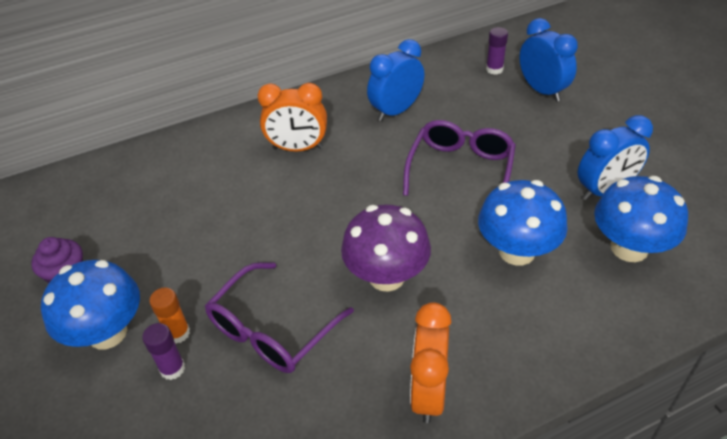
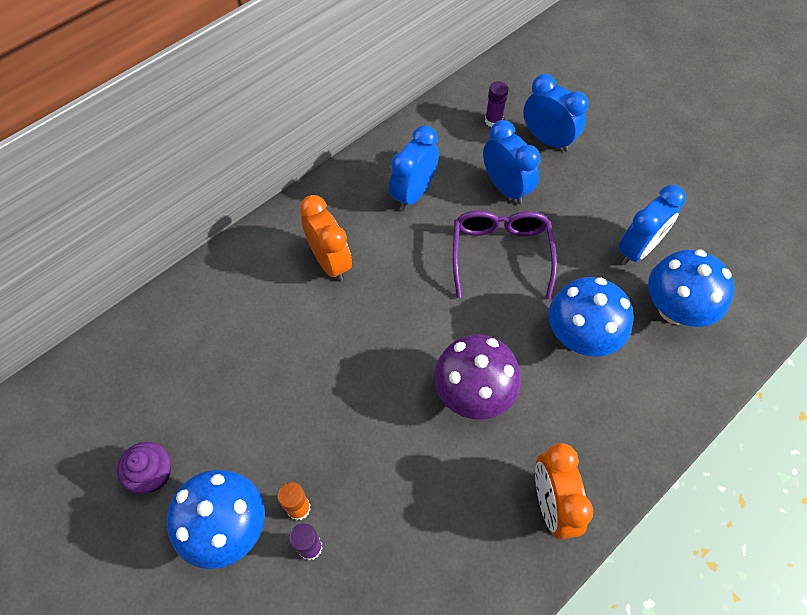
camera: 20 degrees left, 15 degrees up
purple glasses [205,262,354,373] -> none
orange clock [258,83,327,152] -> orange clock turned 105 degrees counterclockwise [300,195,352,281]
none -> blue clock [483,120,541,204]

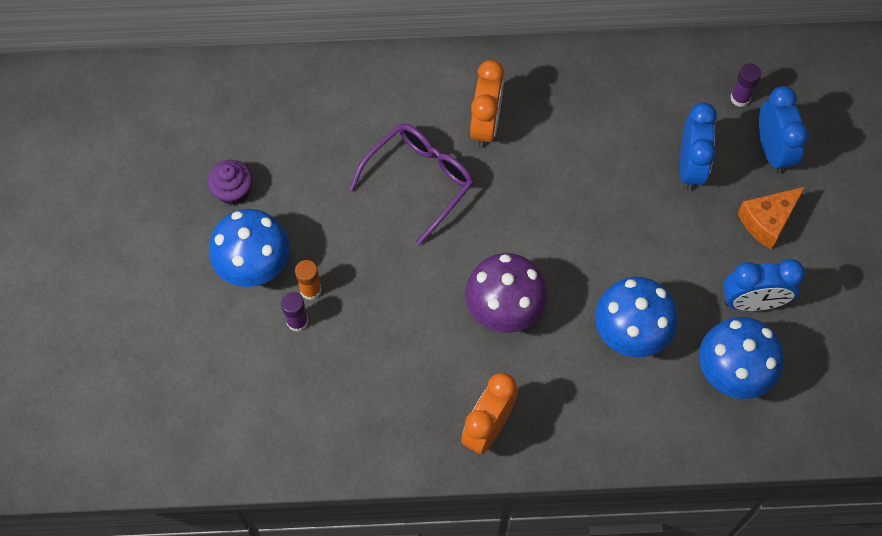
camera: 40 degrees right, 5 degrees up
blue clock [389,125,439,211] -> none
purple glasses [453,211,557,299] -> purple glasses moved to [349,124,474,245]
none -> orange cheese [738,186,806,249]

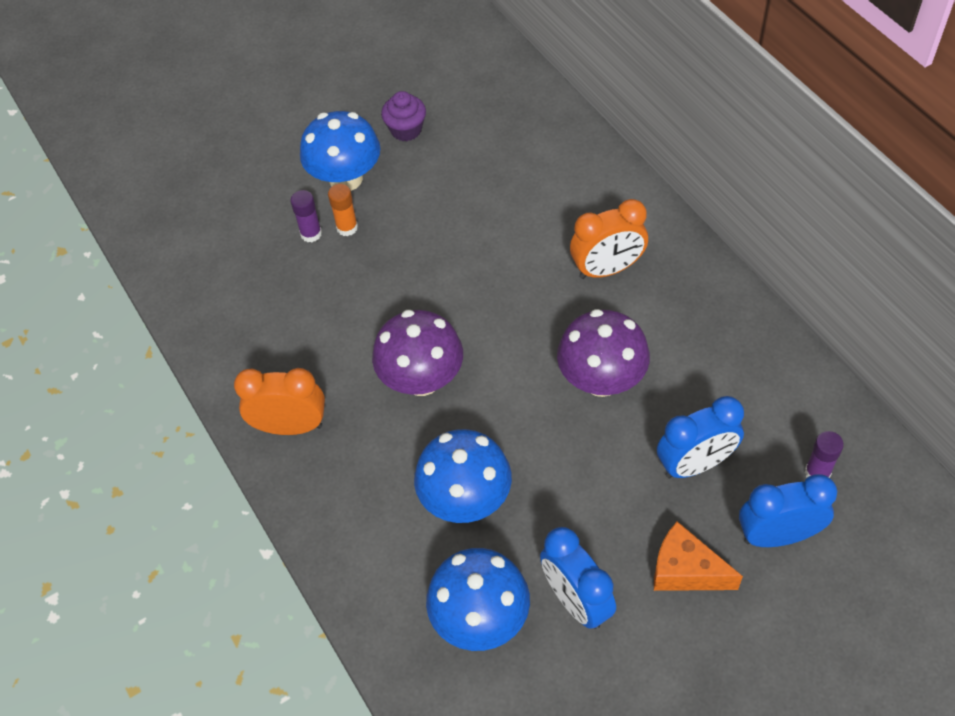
camera: 65 degrees right, 10 degrees down
purple glasses [349,124,474,245] -> none
blue clock [759,86,809,174] -> blue clock turned 150 degrees counterclockwise [739,474,837,547]
none -> purple mushroom [557,309,650,397]

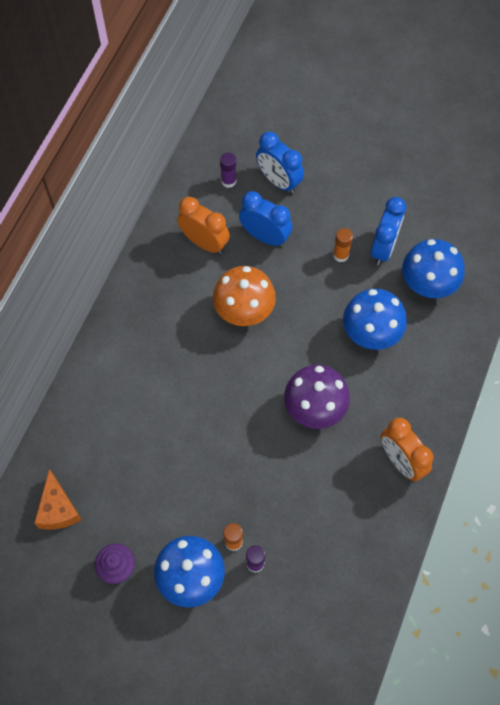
camera: 130 degrees left, 10 degrees up
purple mushroom [557,309,650,397] -> orange mushroom [213,266,276,326]
orange clock [570,199,648,279] -> orange clock moved to [177,197,230,254]
orange cheese [654,522,743,591] -> orange cheese moved to [34,469,82,530]
none -> orange glue stick [333,228,353,262]

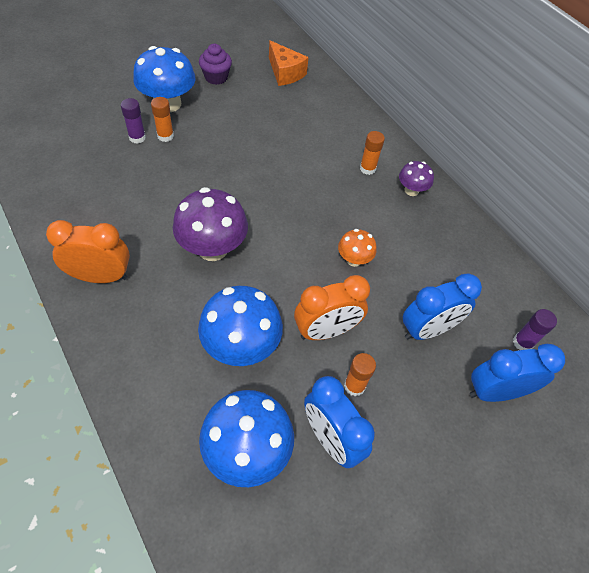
camera: 120 degrees right, 10 degrees down
orange cheese [34,469,82,530] -> orange cheese turned 150 degrees counterclockwise [269,40,309,86]
orange clock [177,197,230,254] -> orange clock moved to [294,275,370,340]
orange mushroom [213,266,276,326] -> orange mushroom [338,229,376,267], size x0.54
none -> orange glue stick [360,131,385,175]
none -> purple mushroom [399,161,434,196]

